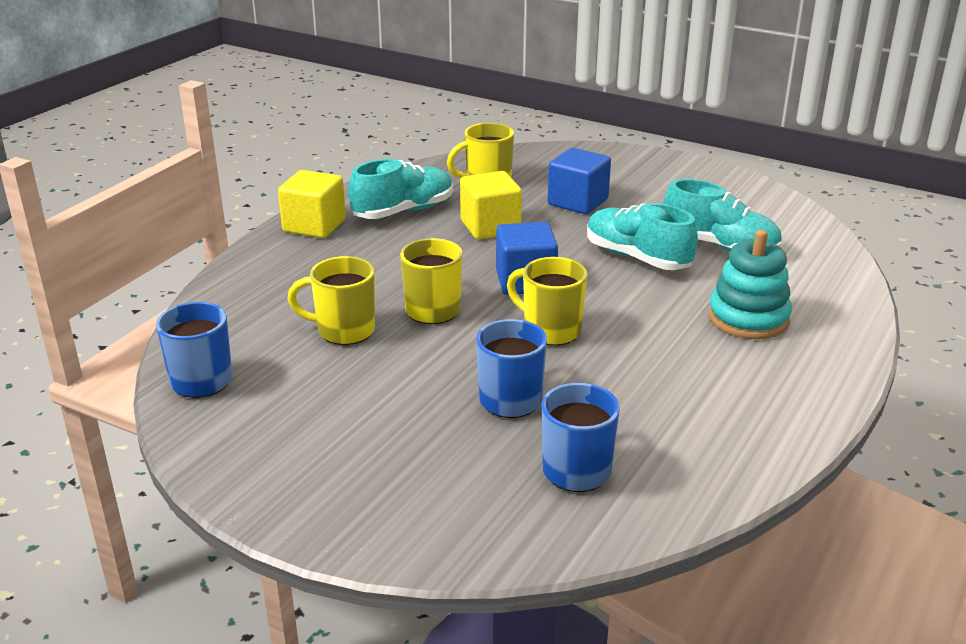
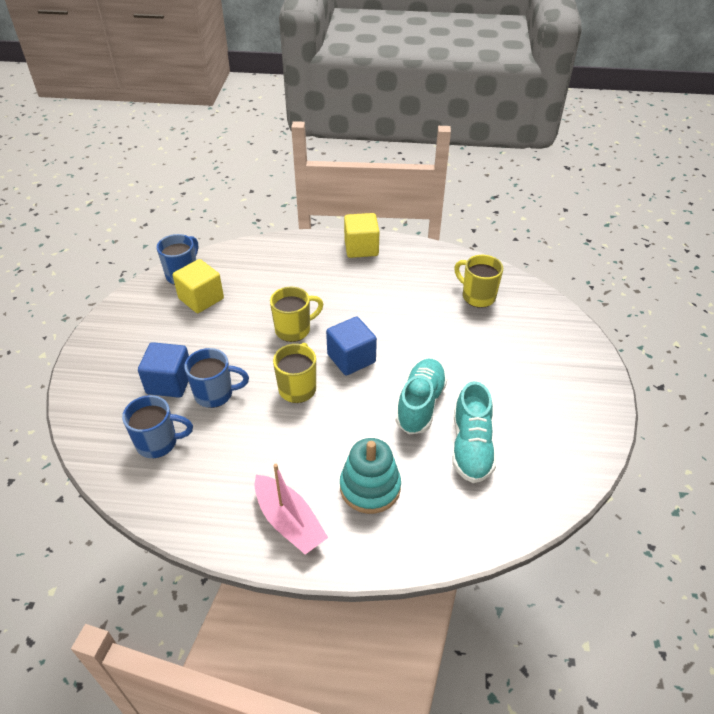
camera: 65 degrees right, 15 degrees up
yellow mug [287,256,375,345] -> none
turquoise shoe [348,159,453,219] -> none
yellow cube [460,171,522,239] -> yellow cube moved to [172,259,224,313]
blue cube [548,148,611,214] -> blue cube moved to [138,342,189,398]
none -> pink boat [254,464,328,554]

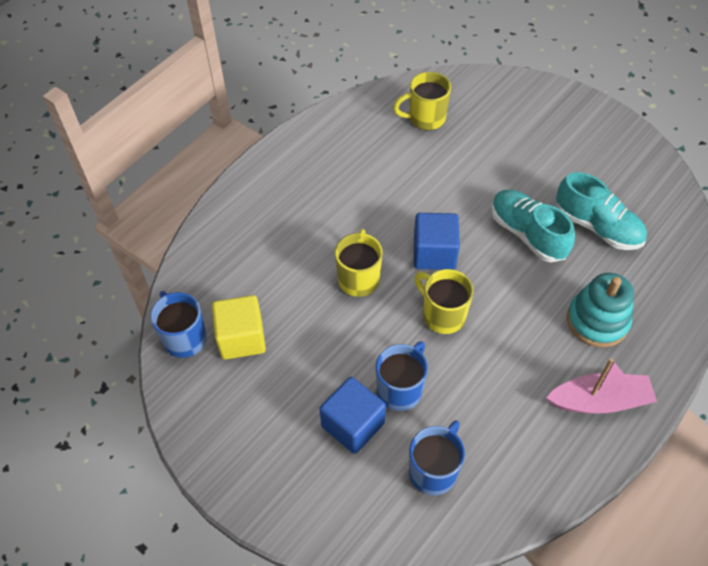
camera: 55 degrees left, 10 degrees up
yellow cube [344,213,379,258] -> none

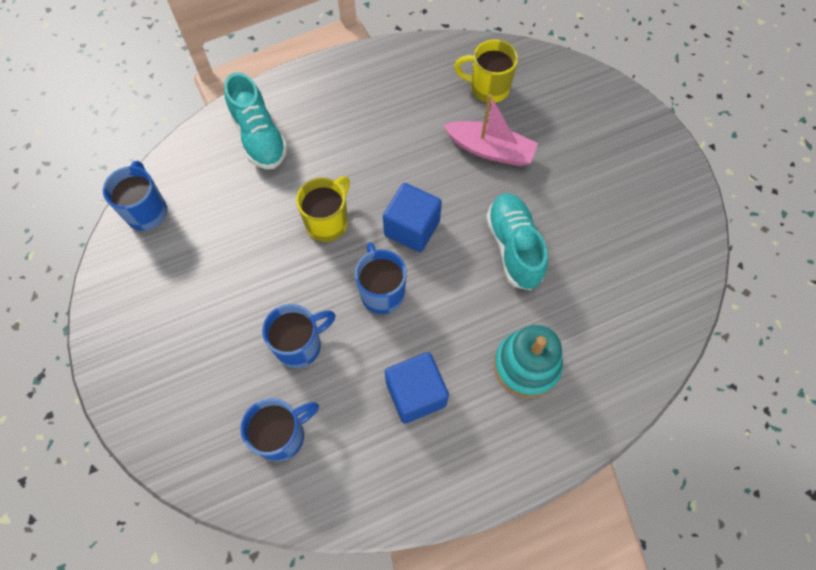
camera: 25 degrees right, 10 degrees up
yellow cube [212,295,266,360] -> none
blue cube [319,377,386,454] -> blue cube moved to [385,352,449,424]
yellow mug [414,269,473,334] -> blue mug [355,242,407,314]
pink boat [546,358,657,414] -> pink boat moved to [443,94,538,166]
turquoise shoe [556,172,647,250] -> turquoise shoe moved to [224,72,288,169]

